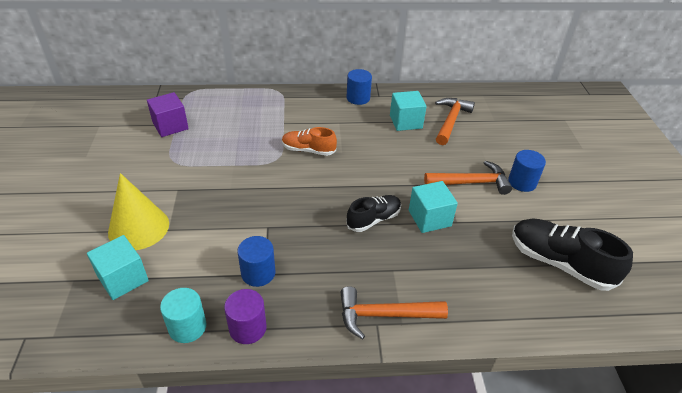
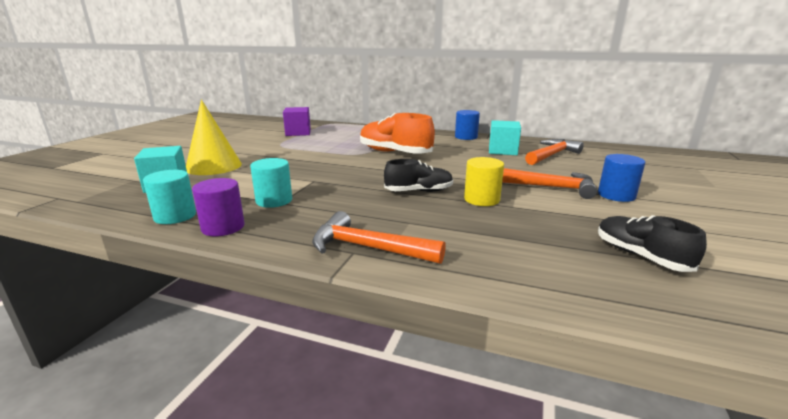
camera: 25 degrees right, 20 degrees down
blue cylinder [237,236,275,287] -> turquoise cylinder [250,158,292,208]
orange shoe [282,127,337,156] -> orange shoe [360,113,435,154], size x1.61
turquoise cube [409,181,458,233] -> yellow cylinder [464,157,504,206]
black shoe [512,219,633,291] -> black shoe [598,215,707,272], size x0.62

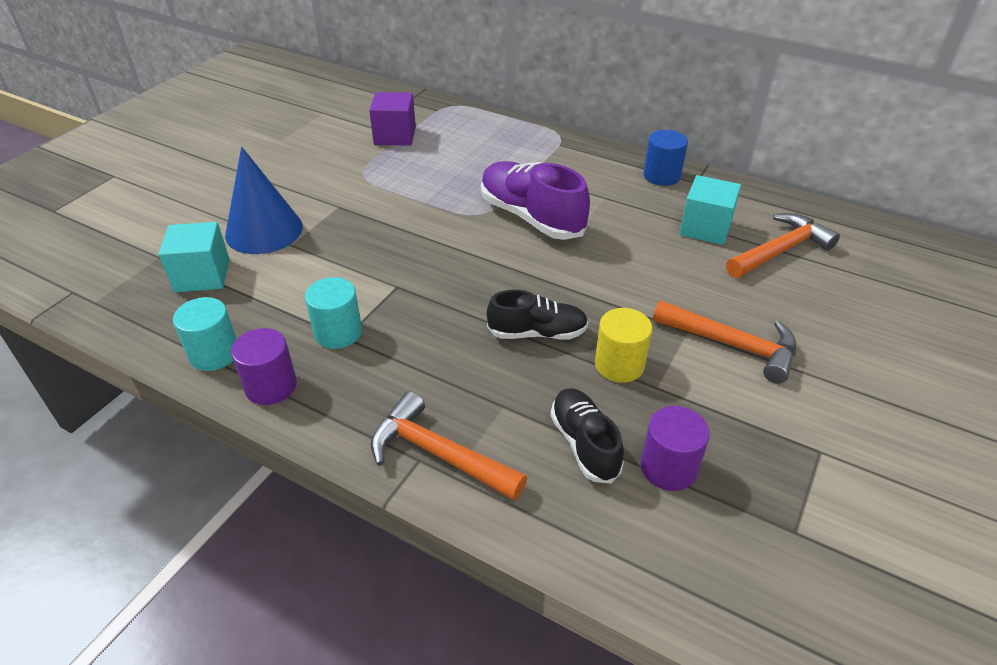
camera: 10 degrees right, 20 degrees up
yellow cone [186,100,242,175] -> blue cone [225,147,303,254]
orange shoe [360,113,435,154] -> purple shoe [481,161,590,240]
blue cylinder [598,154,645,202] -> none
black shoe [598,215,707,272] -> black shoe moved to [550,388,624,483]
none -> purple cylinder [641,406,710,491]

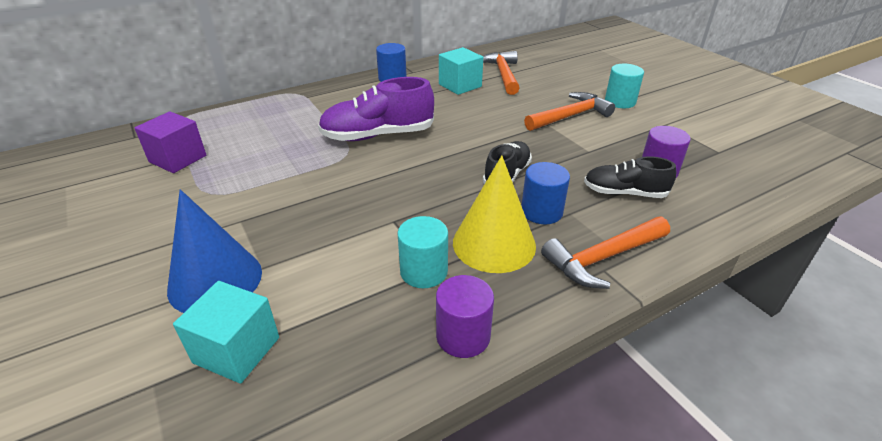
camera: 60 degrees left, 5 degrees down
turquoise cylinder [173,297,237,371] -> turquoise cylinder moved to [605,64,644,108]
yellow cylinder [595,308,652,383] -> none
none -> yellow cone [453,155,536,273]
none -> blue cylinder [521,162,570,224]

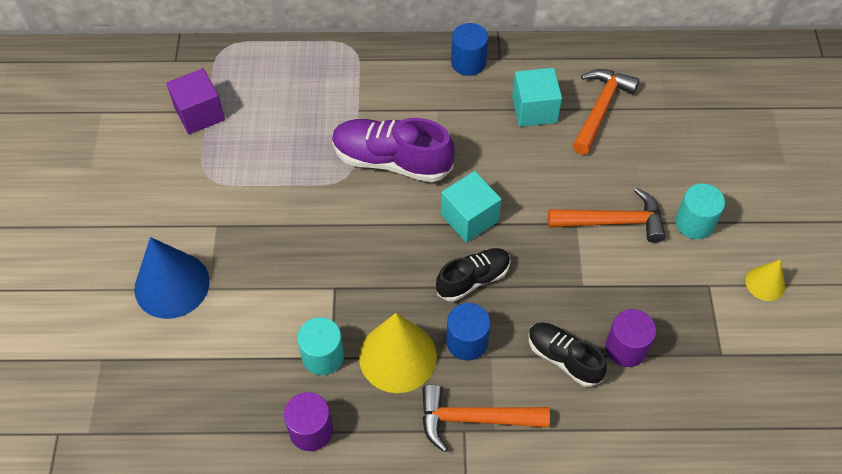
camera: 30 degrees right, 20 degrees up
turquoise cube [173,281,279,384] -> turquoise cube moved to [441,171,502,243]
none -> yellow cone [746,260,785,301]

